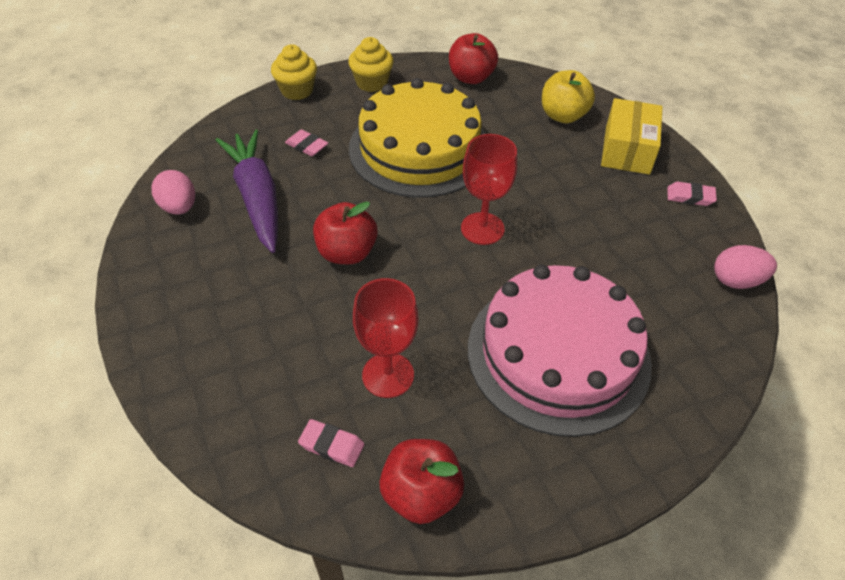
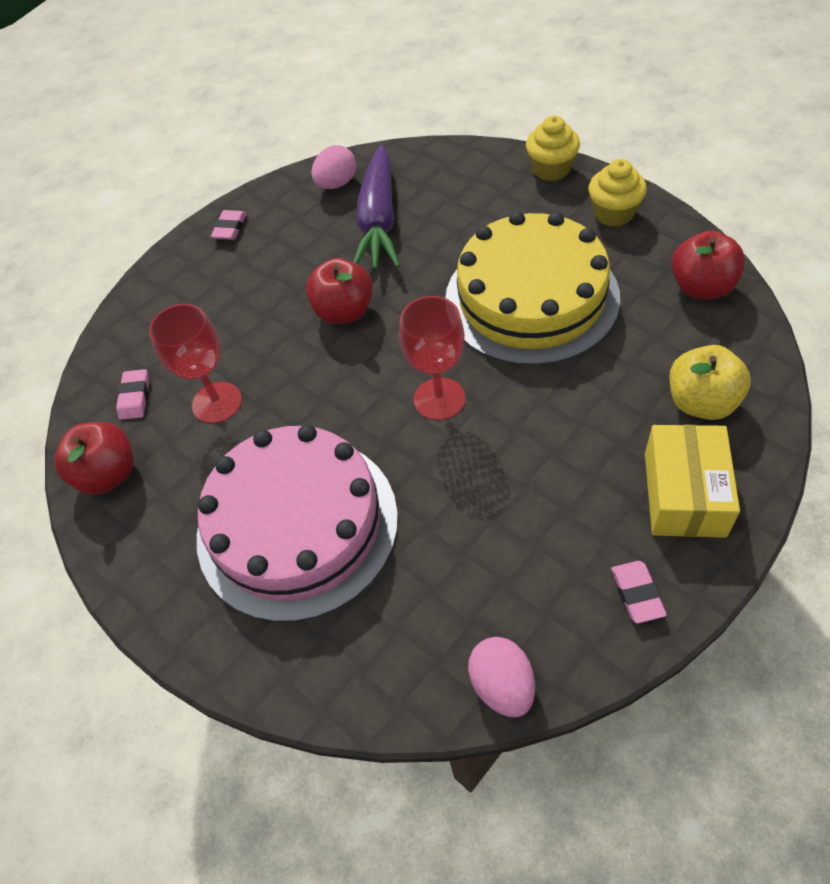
camera: 75 degrees right, 5 degrees up
purple carrot [216,130,278,253] -> purple carrot turned 135 degrees clockwise [353,145,400,269]
pink eraser [285,130,328,156] -> pink eraser moved to [211,210,247,240]
yellow box [601,98,663,175] -> yellow box turned 75 degrees counterclockwise [645,425,740,538]

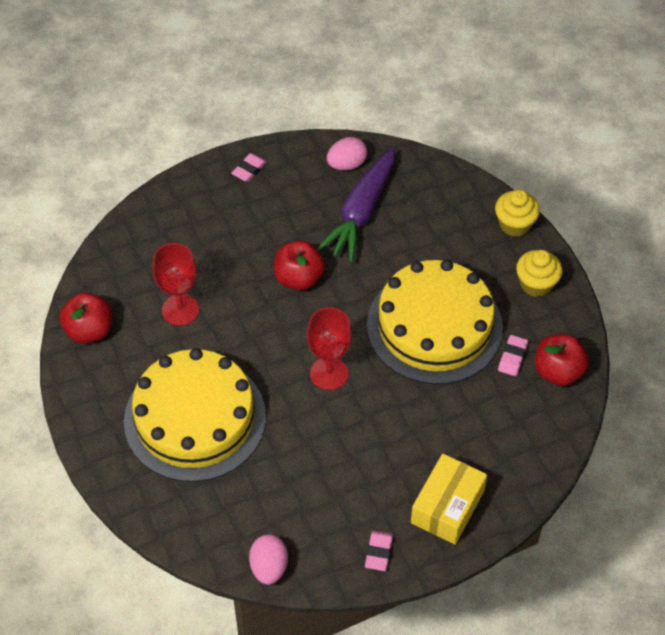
camera: 15 degrees right, 0 degrees up
pink eraser [116,369,149,420] -> pink eraser moved to [498,335,528,376]
pink cake [197,425,398,622] -> yellow cake [124,348,266,482]
yellow apple [669,345,751,420] -> none

